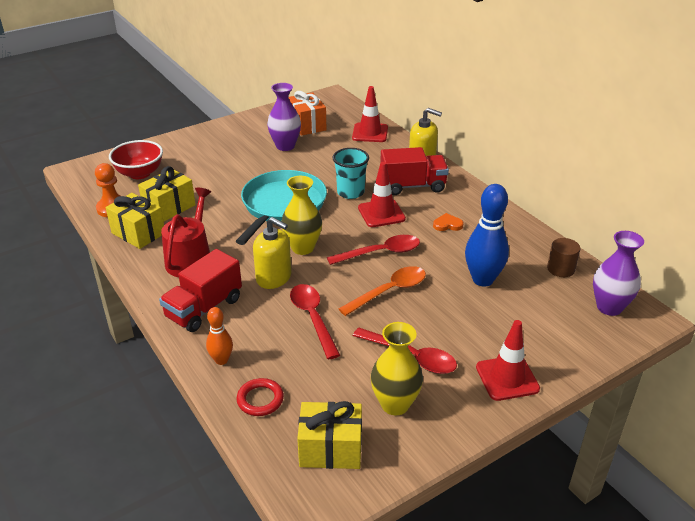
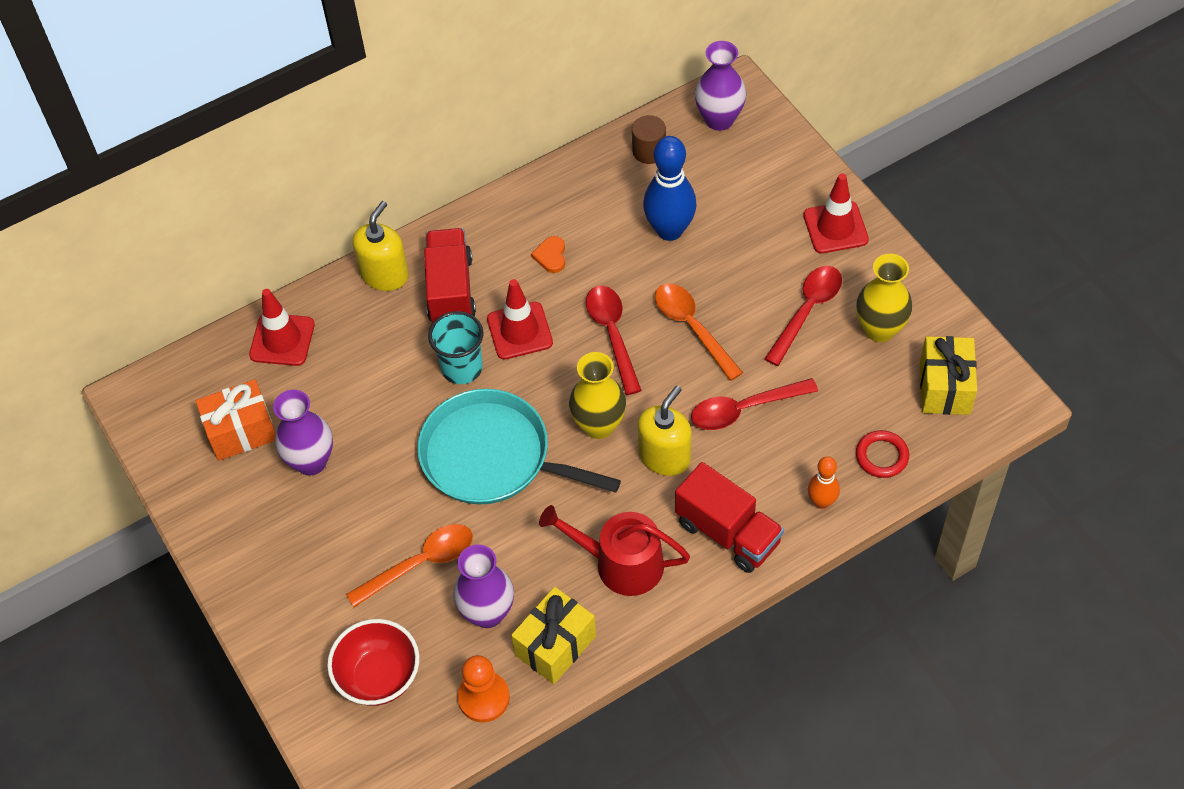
camera: 85 degrees left, 20 degrees up
yellow gift [138,166,196,222] -> purple vase [453,544,514,628]
none -> orange spoon [346,524,473,607]

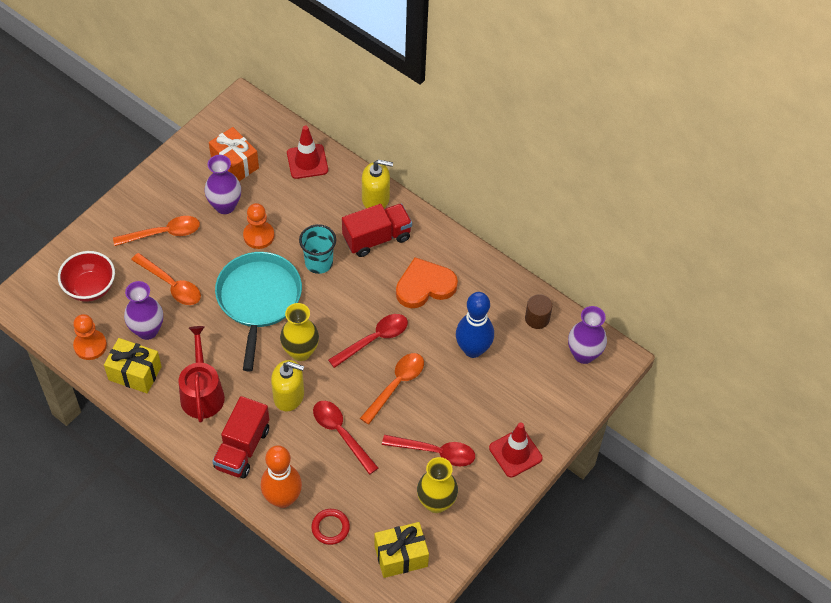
camera: 65 degrees right, 0 degrees up
red traffic cone [487,279,553,360] -> none
orange heart [531,236,565,273] -> orange heart [396,257,458,308], size x2.16
orange bowling pin [808,456,840,509] -> orange bowling pin [261,445,302,508], size x1.82
none -> orange spoon [113,216,200,246]
none -> orange pawn [243,203,274,249]

